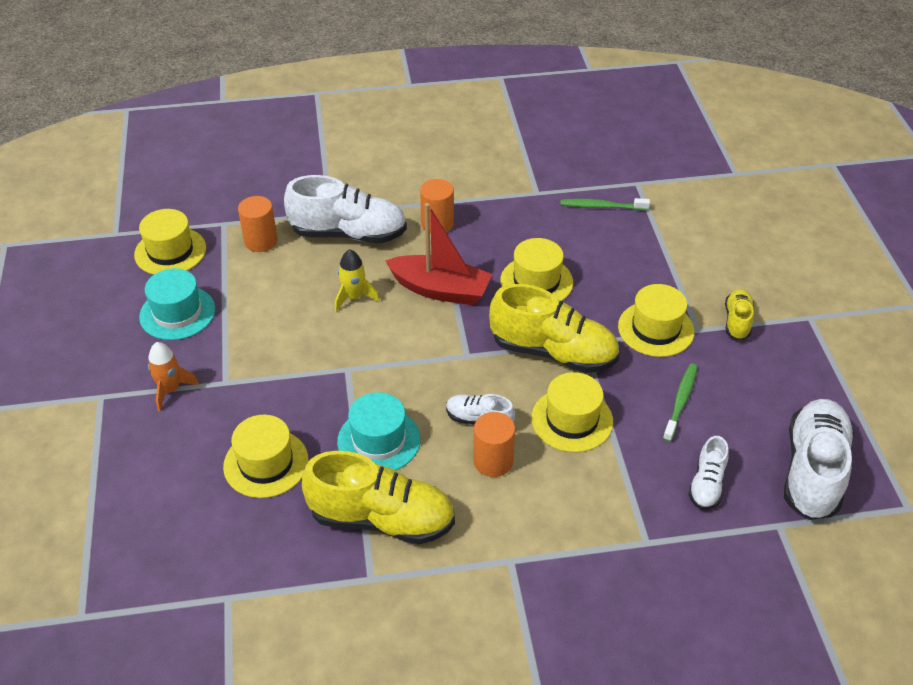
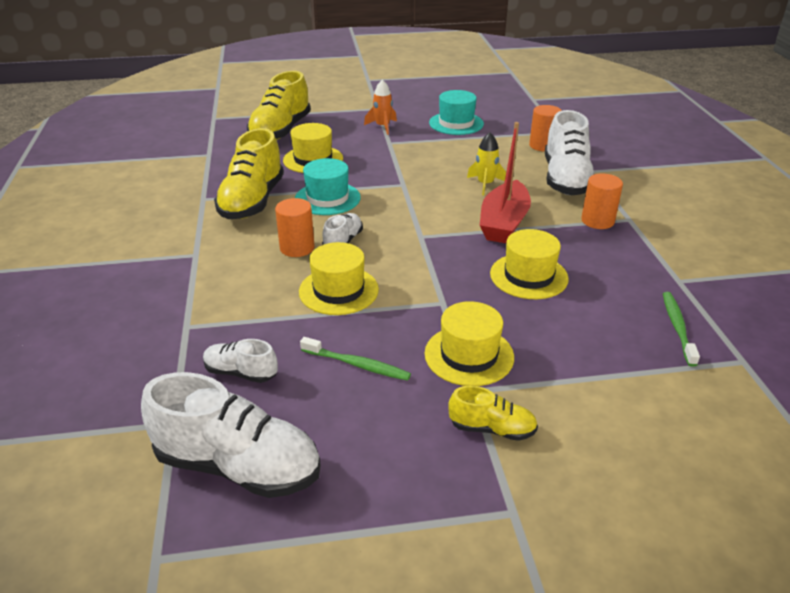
camera: 90 degrees right, 10 degrees down
yellow hat [134,209,206,275] -> none
yellow shoe [489,284,619,373] -> yellow shoe moved to [247,71,311,140]

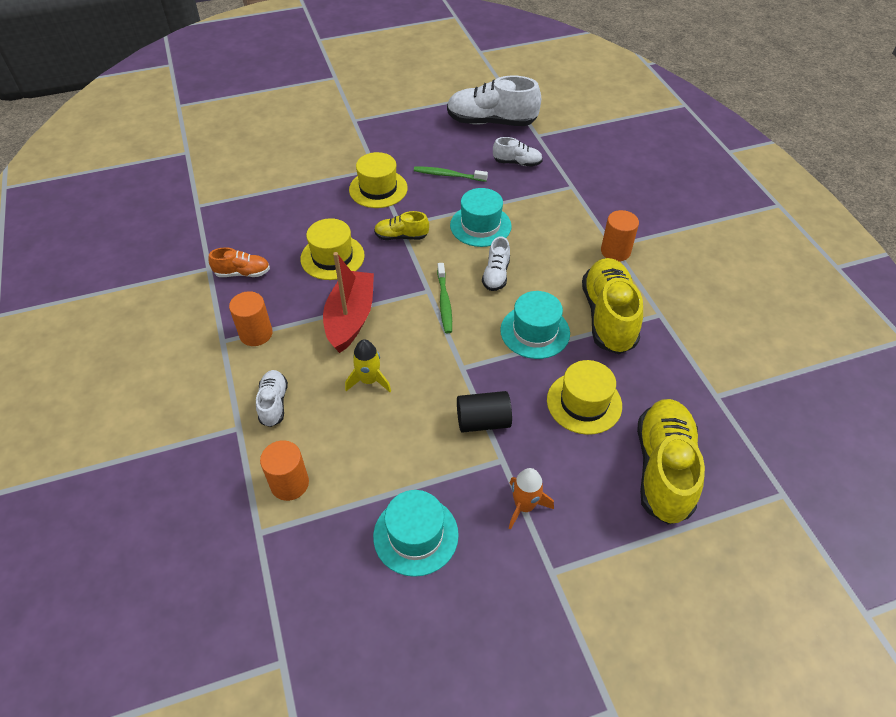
camera: 170 degrees right, 15 degrees up
orange cylinder [275,198,315,257] -> orange cylinder moved to [601,210,639,262]
yellow hat [299,242,379,315] -> turquoise hat [450,188,512,247]
yellow shoe [448,386,538,441] -> yellow shoe moved to [374,211,429,240]
white shoe [545,110,594,195] -> white shoe [256,370,288,427], size x0.51
green toothbrush [663,292,700,367] -> green toothbrush moved to [437,263,452,333]
none -> orange shoe [208,247,270,277]
none -> black cylinder [457,391,512,433]

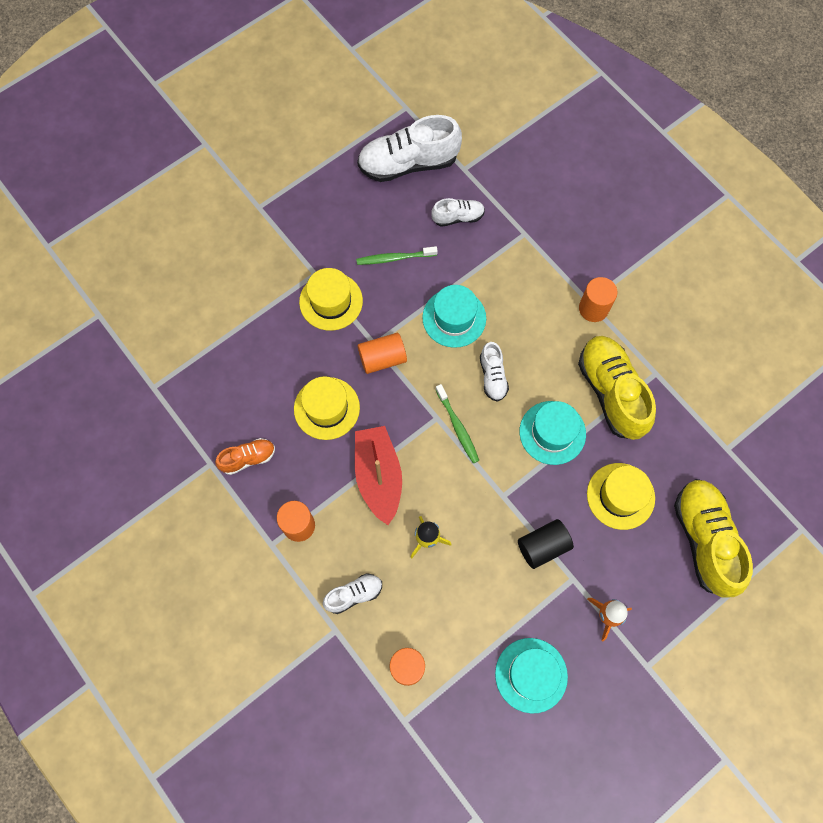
camera: 20 degrees left, 20 degrees up
white shoe [256,370,288,427] -> white shoe turned 90 degrees clockwise [323,573,382,614]
yellow shoe [374,211,429,240] -> orange cylinder [358,333,407,374]

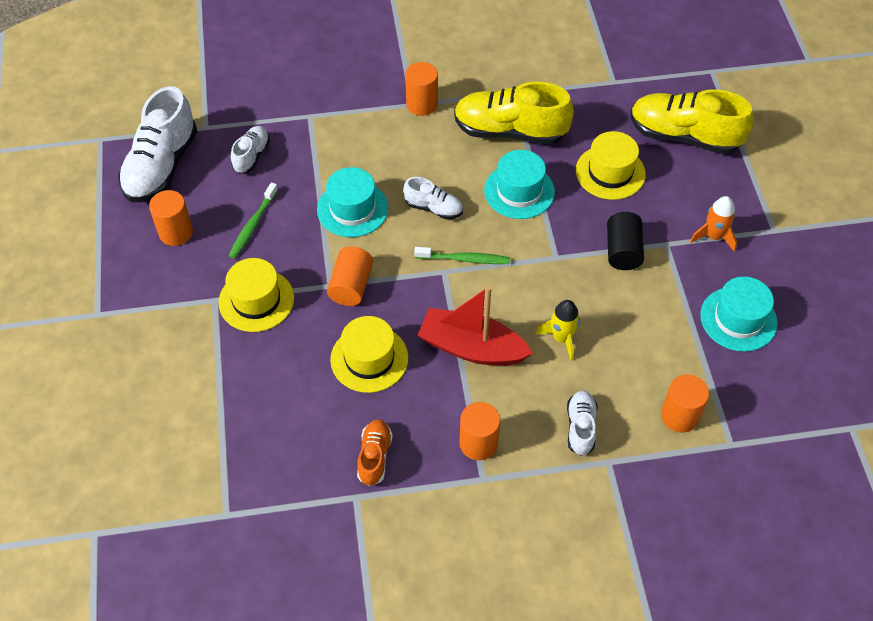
camera: 60 degrees left, 15 degrees down
none -> orange cylinder [149,190,193,246]

